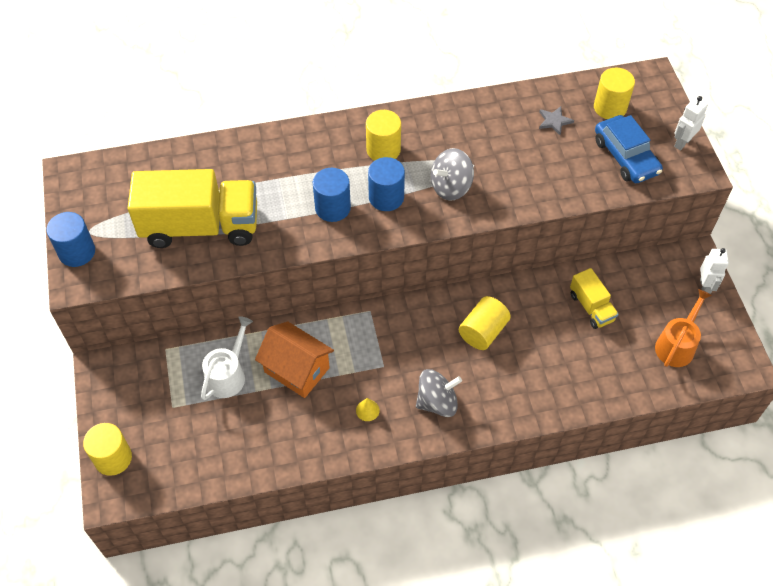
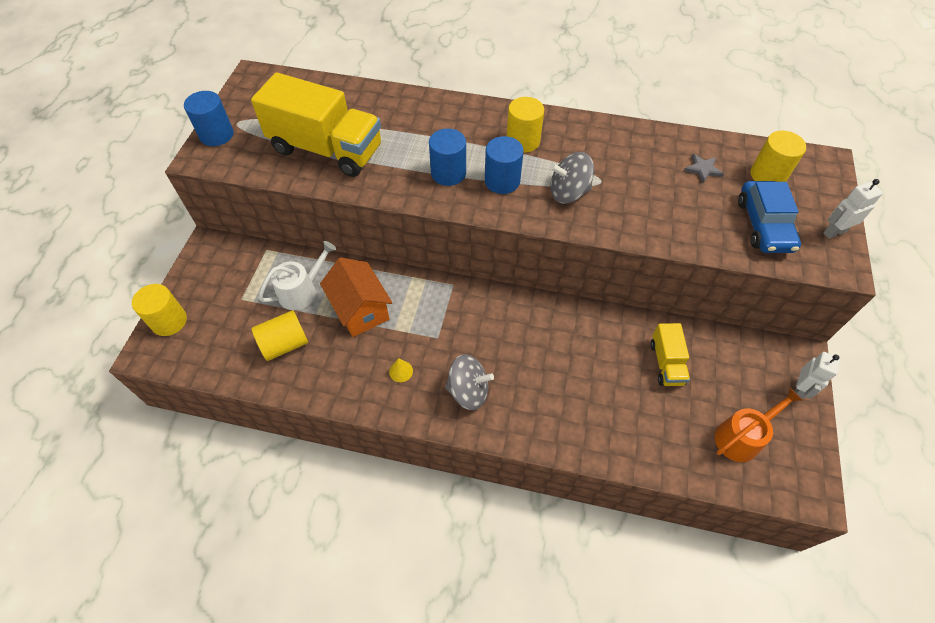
camera: 25 degrees right, 0 degrees up
yellow cylinder [459,296,511,350] -> yellow cylinder moved to [251,310,308,361]

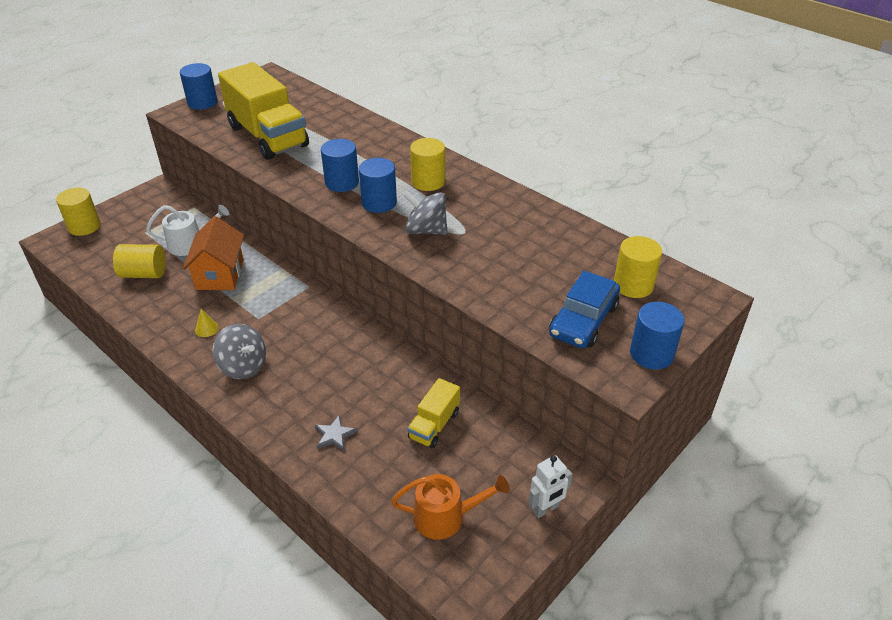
camera: 30 degrees right, 15 degrees down
grey star [684,154,724,183] -> grey star moved to [314,415,358,451]
white robot [823,179,883,239] -> blue cylinder [630,302,685,370]

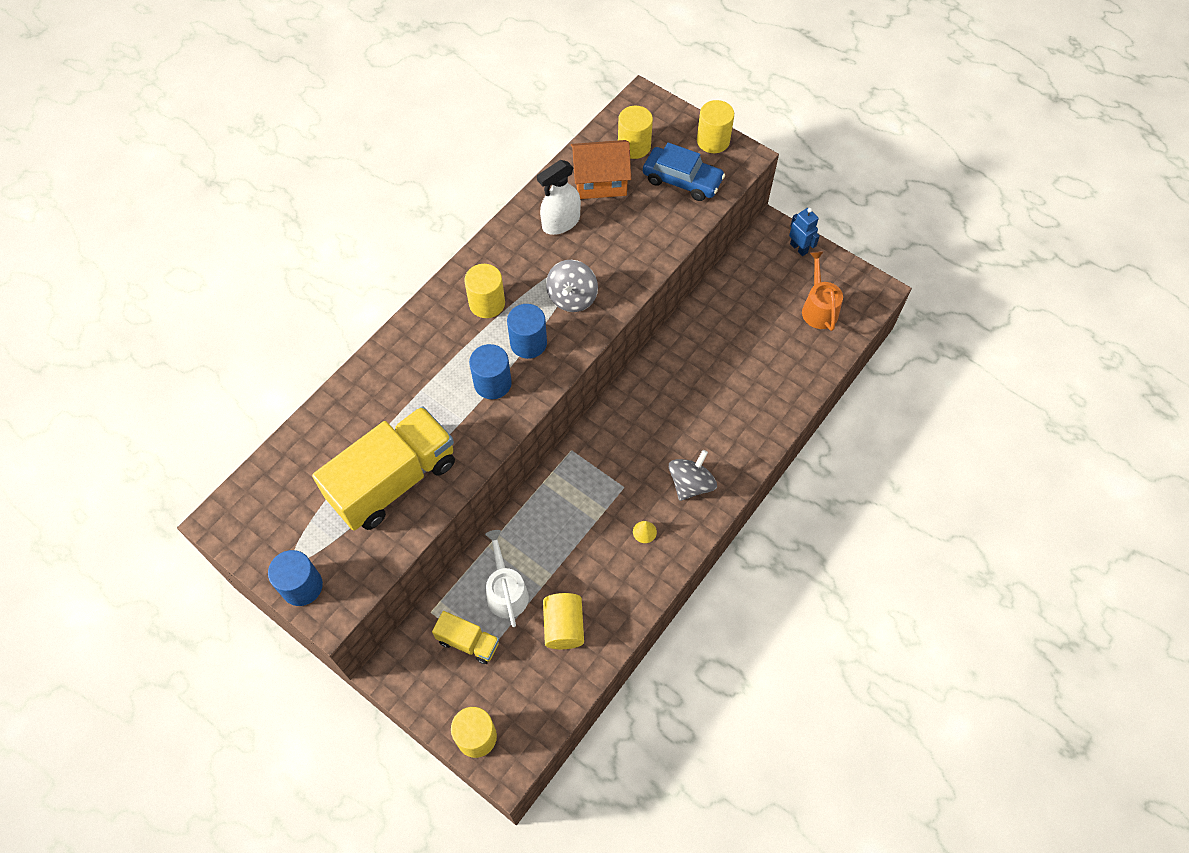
camera: 95 degrees left, 20 degrees up
orange house [183,216,244,290] -> orange house moved to [571,140,631,199]
grey star [314,415,358,451] -> none
yellow truck [407,378,460,448] -> yellow truck moved to [432,611,499,664]
white robot [528,455,573,518] -> blue robot [789,208,820,256]
blue cylinder [630,302,685,370] -> yellow cylinder [697,100,734,153]
none -> white spray bottle [537,160,581,235]

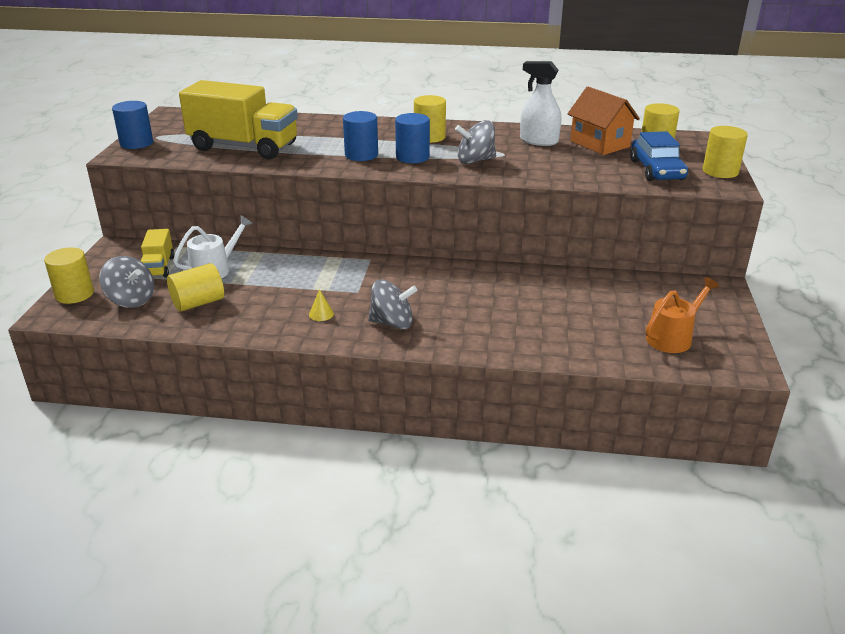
camera: 60 degrees right, 30 degrees down
blue robot [789,208,820,256] -> none
none -> grey spinning top [99,256,154,308]

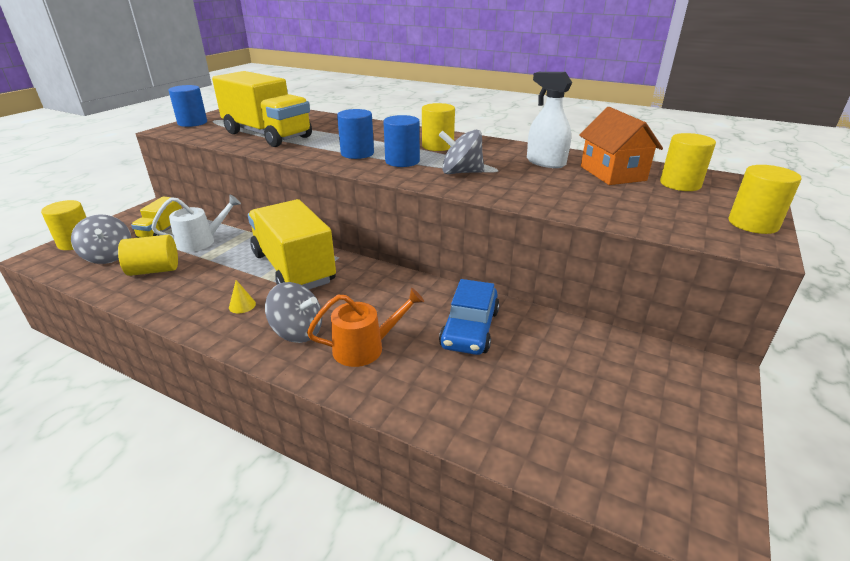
camera: 20 degrees right, 0 degrees up
blue car [630,131,688,181] -> blue car moved to [439,279,500,355]
orange watering can [646,277,719,353] -> orange watering can moved to [307,288,424,367]
none -> yellow truck [248,199,336,289]

